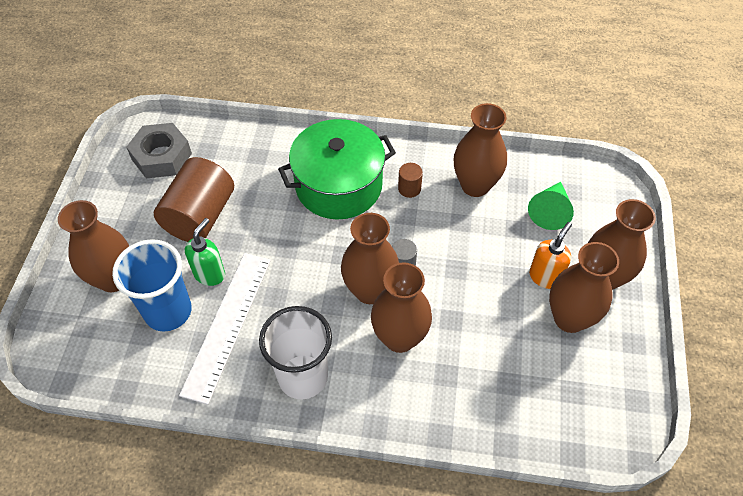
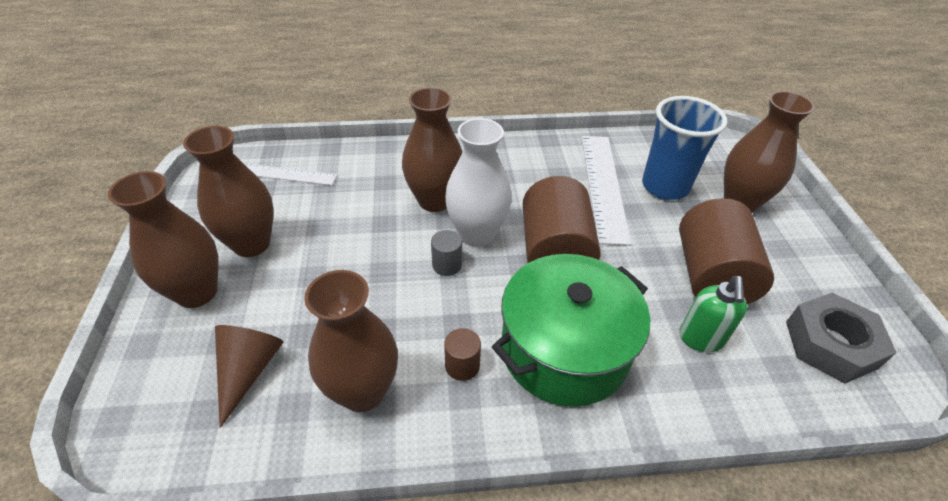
camera: 165 degrees right, 10 degrees down
green soap dispenser [185,218,225,286] -> green soap dispenser moved to [679,276,747,352]
white cup [259,306,332,399] -> none
brown vase [341,213,399,304] -> white vase [445,118,512,247]
green cone [528,182,574,230] -> brown cone [215,325,283,428]
orange soap dispenser [529,222,572,289] -> none
none -> white ruler [247,164,338,186]
none -> brown cylinder [523,176,601,263]

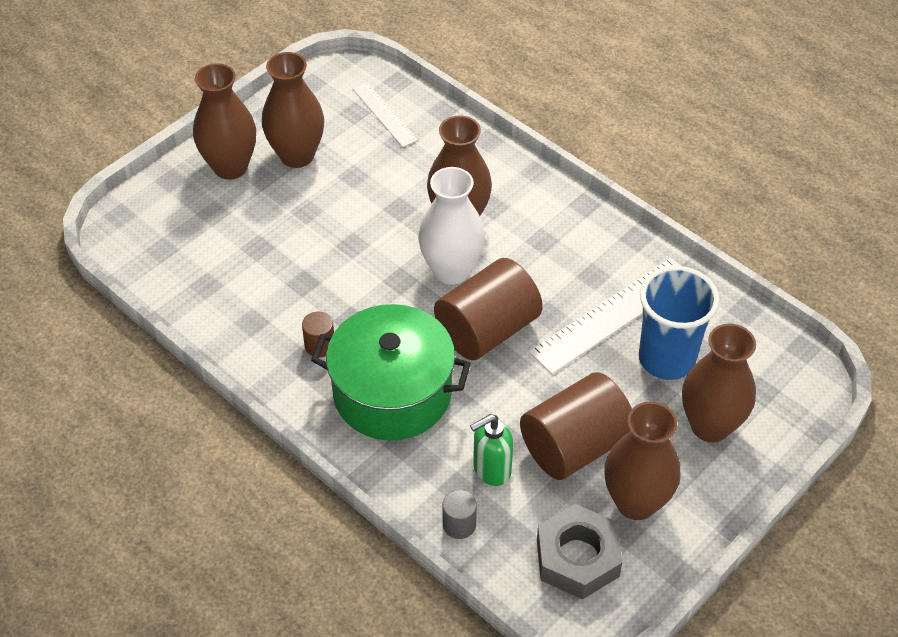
camera: 50 degrees right, 5 degrees up
brown cone [215,325,283,428] -> none
brown vase [304,270,398,412] -> brown vase moved to [604,401,680,520]
grey cylinder [431,230,462,276] -> grey cylinder moved to [443,490,477,539]

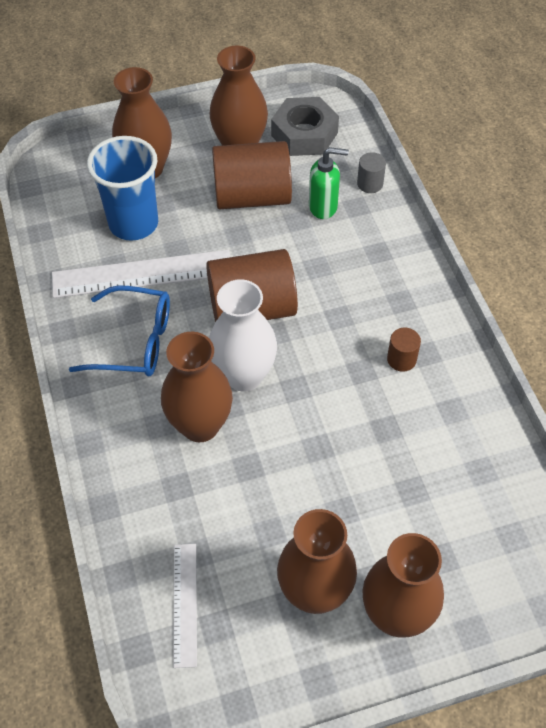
camera: 150 degrees left, 5 degrees up
green pot [311,304,471,441] -> none
none -> blue glasses [69,285,170,376]

